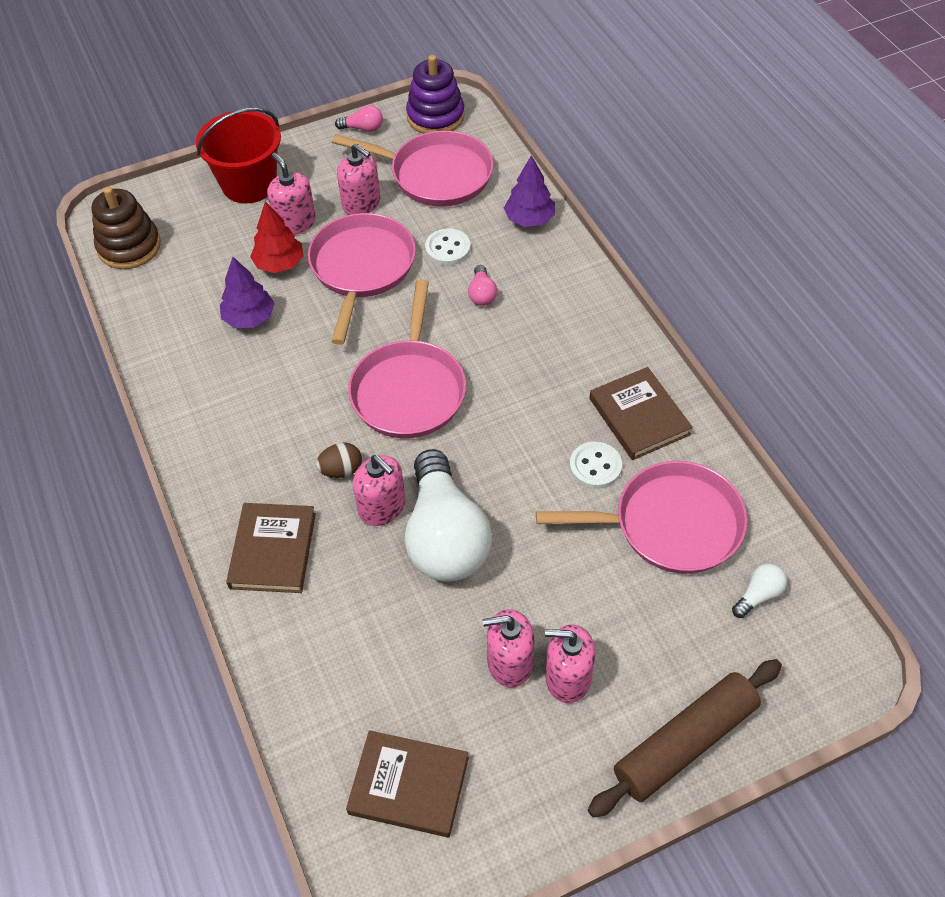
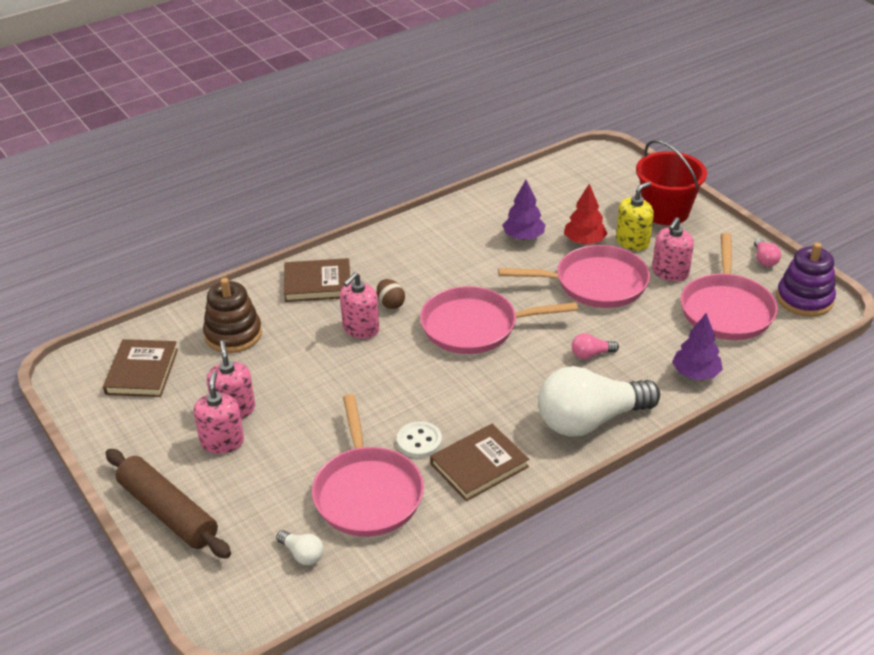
camera: 80 degrees right, 15 degrees down
brown stacking toy [92,187,161,269] -> brown stacking toy moved to [203,278,262,353]
pink soap dispenser [267,153,316,235] -> yellow soap dispenser [616,181,654,251]
white light bulb [405,449,492,582] -> white light bulb moved to [538,366,660,437]
white button [425,228,470,266] -> none

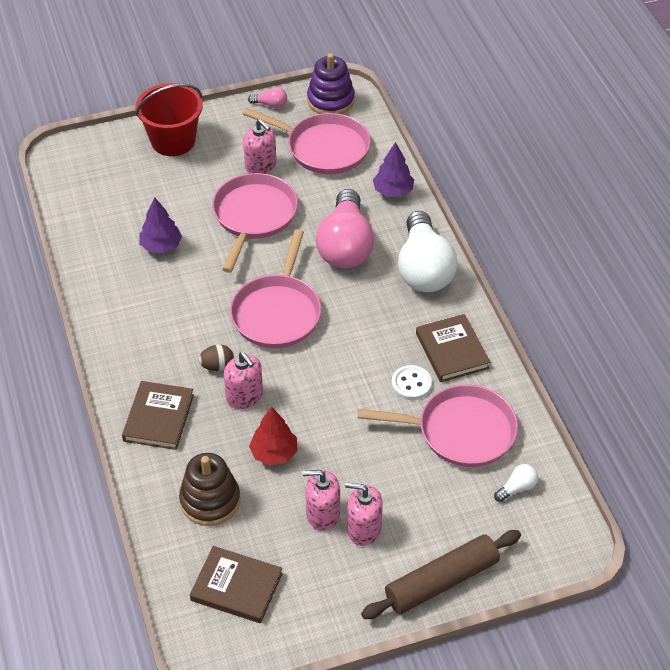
camera: 75 degrees left, 10 degrees up
red tree [564,184,608,245] -> red tree moved to [249,407,298,466]
pink light bulb [572,333,619,359] -> pink light bulb [316,189,374,268], size x2.50
yellow soap dispenser [616,181,654,251] -> none

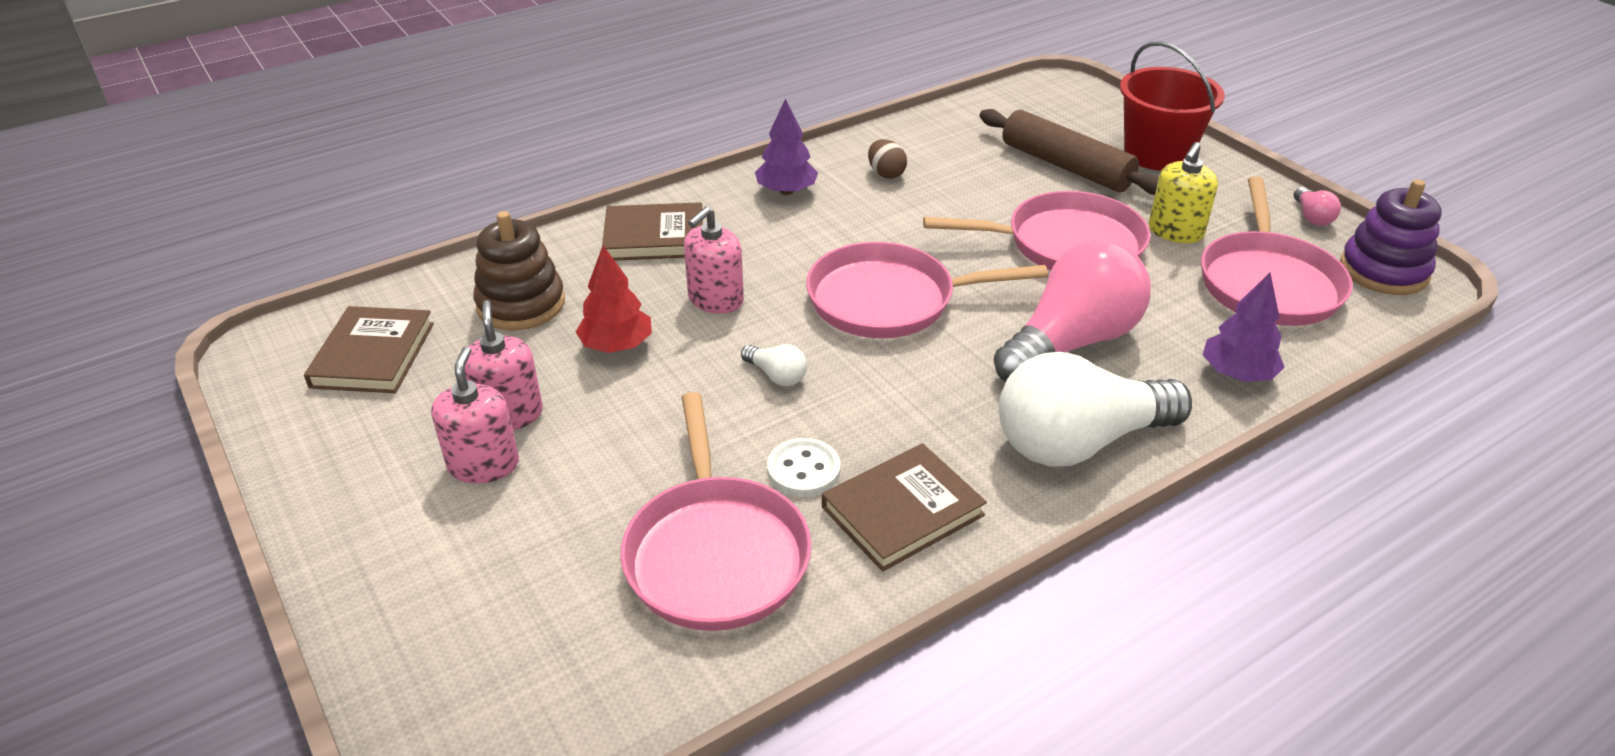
camera: 75 degrees right, 10 degrees down
purple tree [139,197,182,253] -> purple tree moved to [755,98,818,195]
brown egg [199,345,234,371] -> brown egg moved to [868,139,907,179]
pink soap dispenser [243,119,277,174] -> yellow soap dispenser [1149,142,1218,243]
pink light bulb [316,189,374,268] -> pink light bulb turned 150 degrees clockwise [994,240,1151,382]
brown rolling pin [361,530,521,619] -> brown rolling pin moved to [979,109,1159,195]
white light bulb [494,464,538,502] -> white light bulb moved to [741,344,807,386]

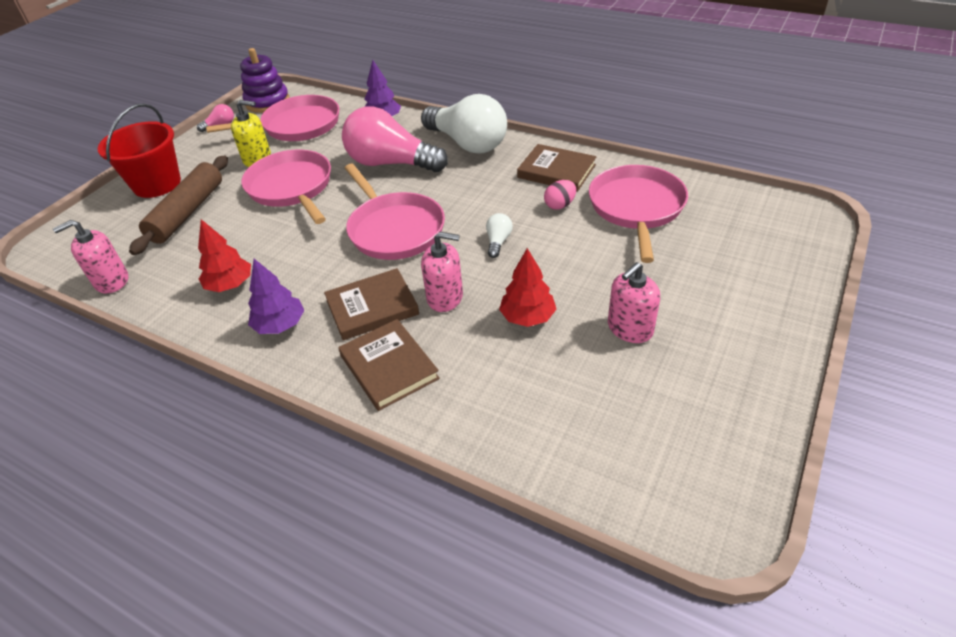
camera: 115 degrees left, 5 degrees up
brown book [304,306,434,393] -> brown book moved to [324,268,419,340]
pink soap dispenser [431,346,519,483] -> pink soap dispenser moved to [53,220,128,294]
brown stacking toy [474,211,565,331] -> none
pink pan [620,392,812,631] -> pink pan turned 45 degrees counterclockwise [589,165,688,263]
white button [767,438,841,497] -> pink egg [544,180,576,210]
brown egg [868,139,907,179] -> red tree [198,219,251,292]

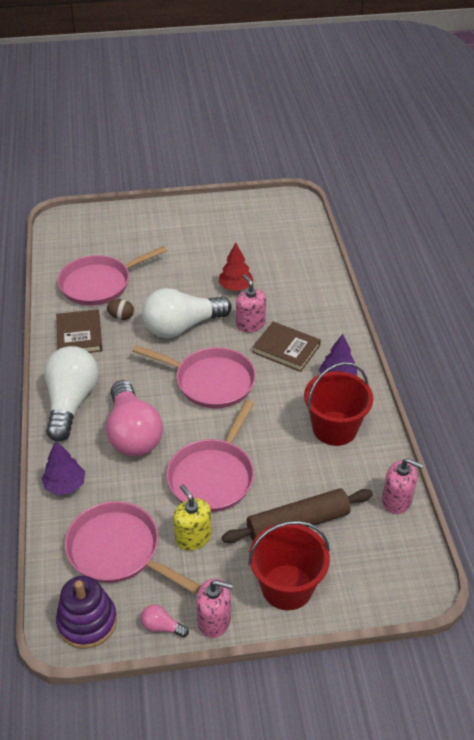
camera: 130 degrees left, 0 degrees up
red tree [198,219,251,292] -> red bucket [304,362,373,446]
brown book [338,319,440,411] -> none
pink pan [345,164,445,260] -> pink pan turned 90 degrees clockwise [132,345,256,409]
white light bulb [486,213,513,258] -> white light bulb [142,288,231,338], size x2.50
pink egg [544,180,576,210] -> brown egg [106,299,134,320]
pink soap dispenser [608,262,660,343] -> pink soap dispenser moved to [196,579,233,638]

